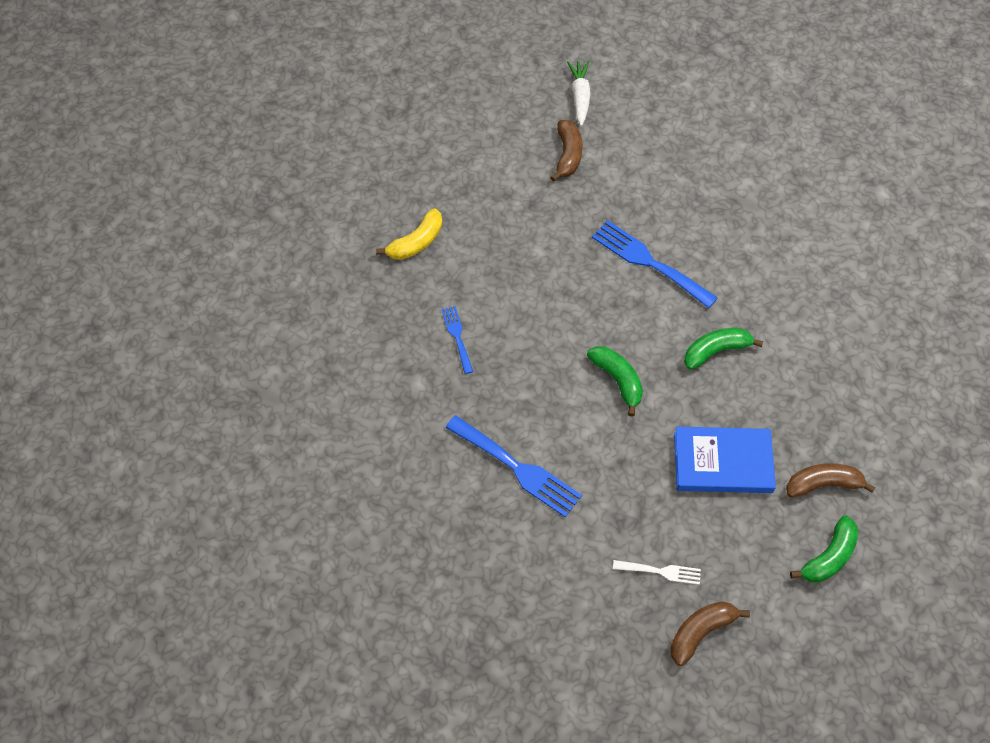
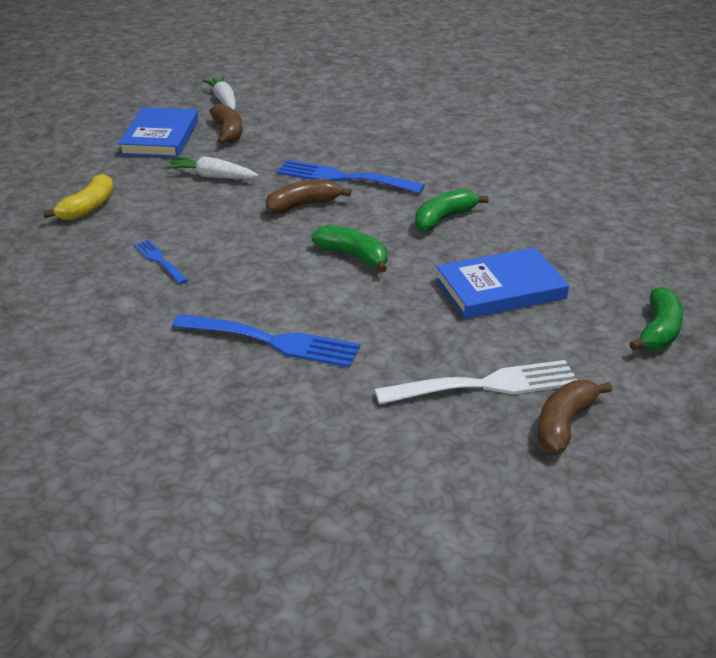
camera: 20 degrees left, 25 degrees down
white fork [613,560,701,585] -> white fork [374,360,577,405], size x1.84
brown banana [786,463,875,498] -> brown banana moved to [266,179,351,214]
none -> blue book [118,107,198,158]
none -> white carrot [165,156,259,179]

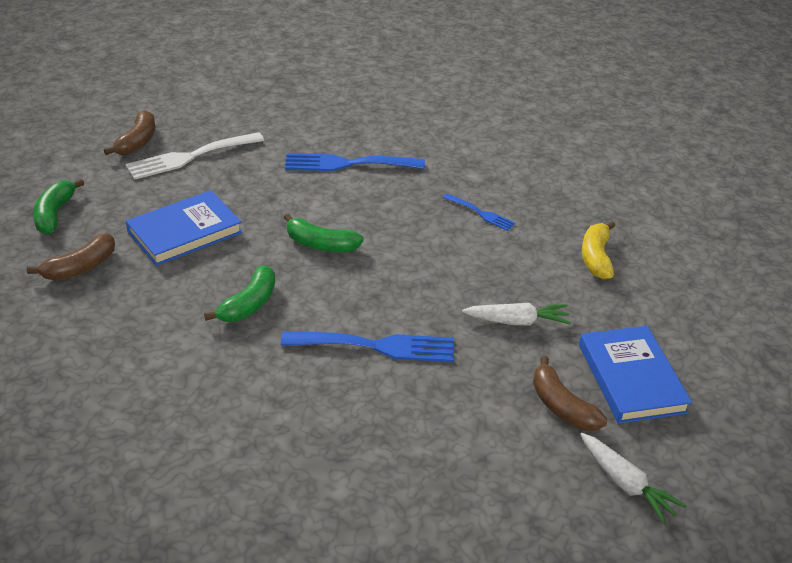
camera: 160 degrees right, 5 degrees up
brown banana [266,179,351,214] -> brown banana moved to [27,233,115,280]

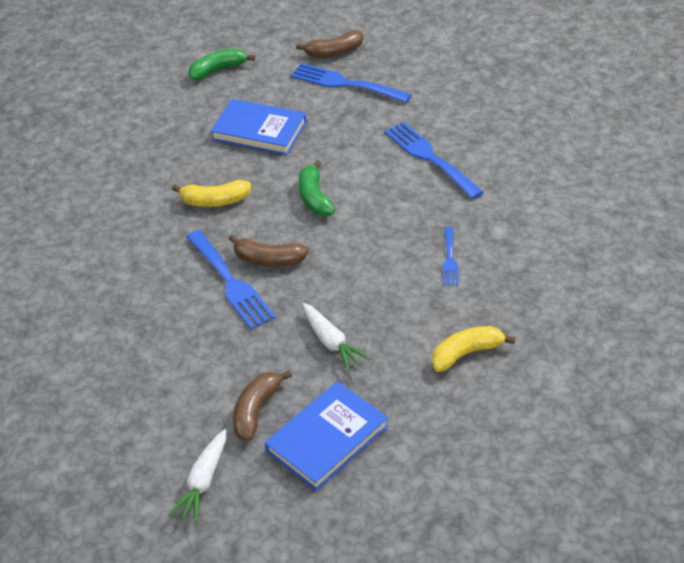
camera: 60 degrees right, 5 degrees up
brown banana [27,233,115,280] -> brown banana moved to [229,234,309,267]
white fork [126,132,264,180] -> blue fork [291,63,411,103]
green banana [204,265,275,322] -> yellow banana [172,180,251,207]

